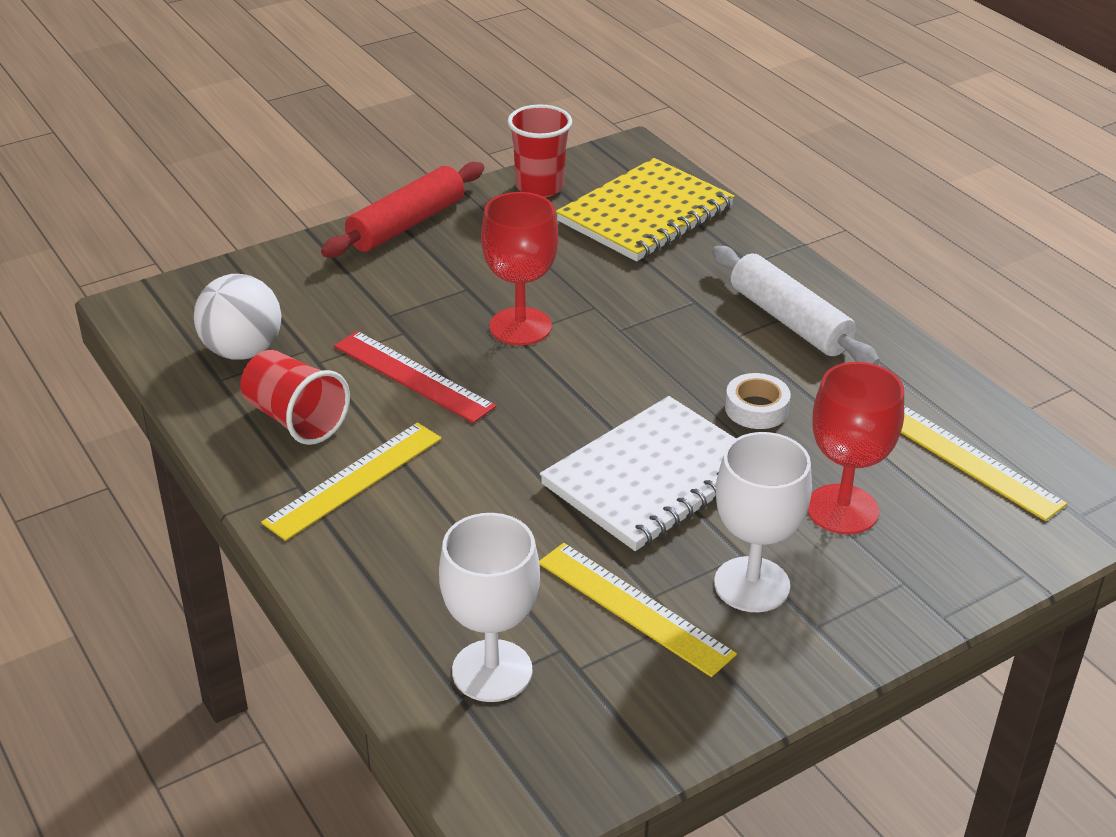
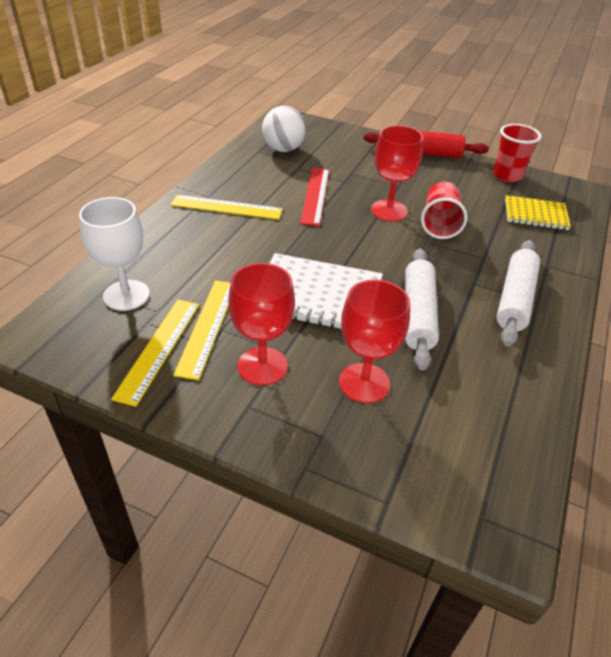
camera: 55 degrees right, 5 degrees up
red cup [241,350,350,445] -> red cup moved to [421,182,467,239]
yellow notebook [556,158,735,261] -> yellow notebook [505,195,571,230], size x0.62
white goblet [714,432,812,612] -> red goblet [228,263,295,385]
white tape [725,373,791,429] -> white rolling pin [405,248,439,371]
yellow ruler [901,406,1067,521] -> yellow ruler moved to [111,300,199,407]

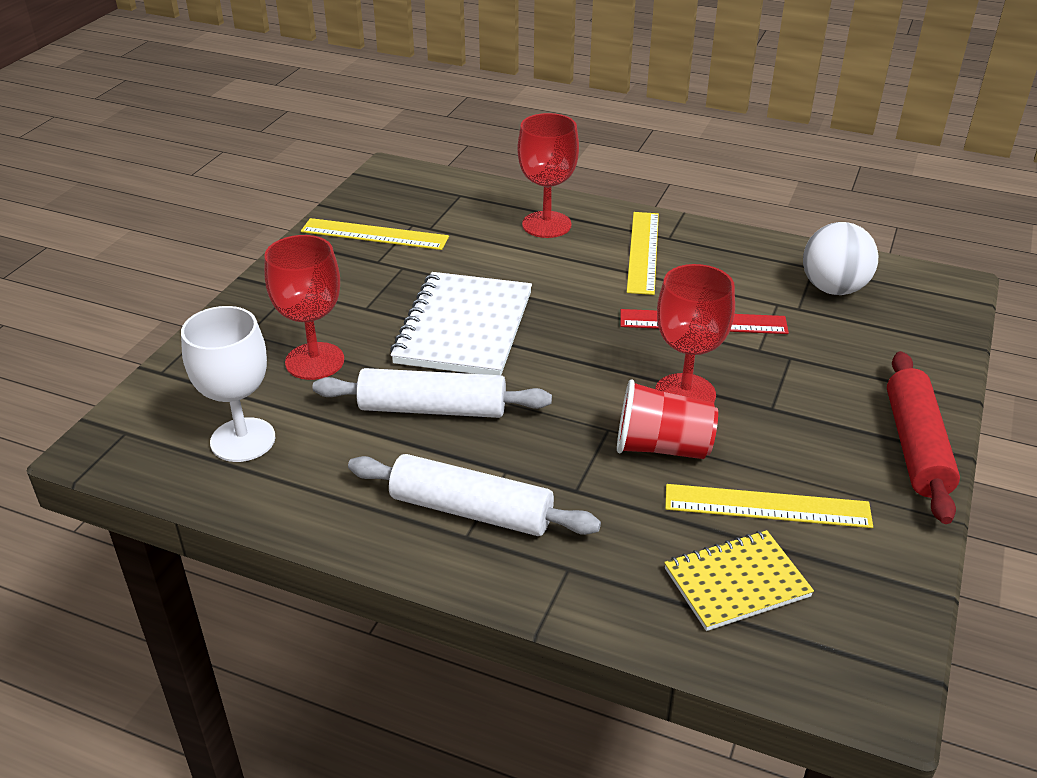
camera: 90 degrees right, 5 degrees down
white goblet [79,197,150,311] -> white goblet moved to [181,306,275,462]
yellow ruler [173,280,230,380] -> yellow ruler moved to [665,484,873,528]
red goblet [228,263,295,385] -> red goblet moved to [517,113,579,238]
red cup [493,124,542,182] -> none
yellow notebook [505,195,571,230] -> yellow notebook turned 60 degrees clockwise [664,530,814,631]

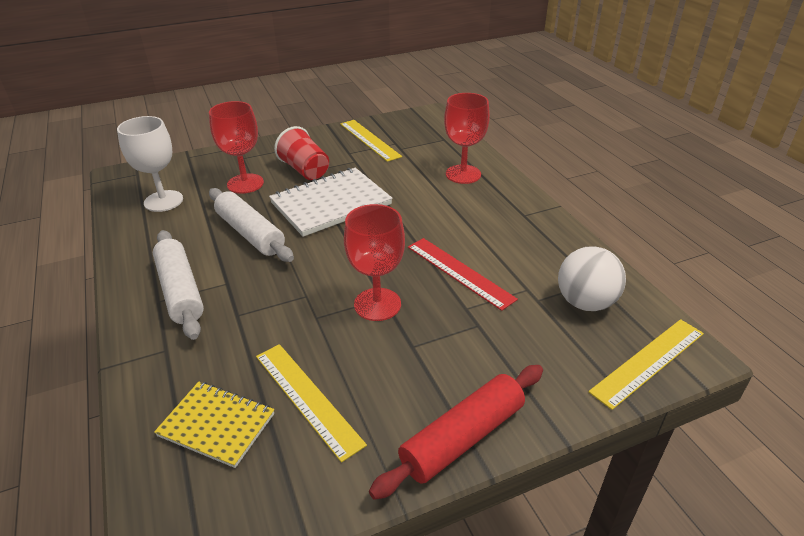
camera: 45 degrees right, 0 degrees up
red cup [617,380,718,459] -> red cup moved to [274,126,329,180]
yellow ruler [627,212,659,295] -> yellow ruler moved to [589,319,704,410]

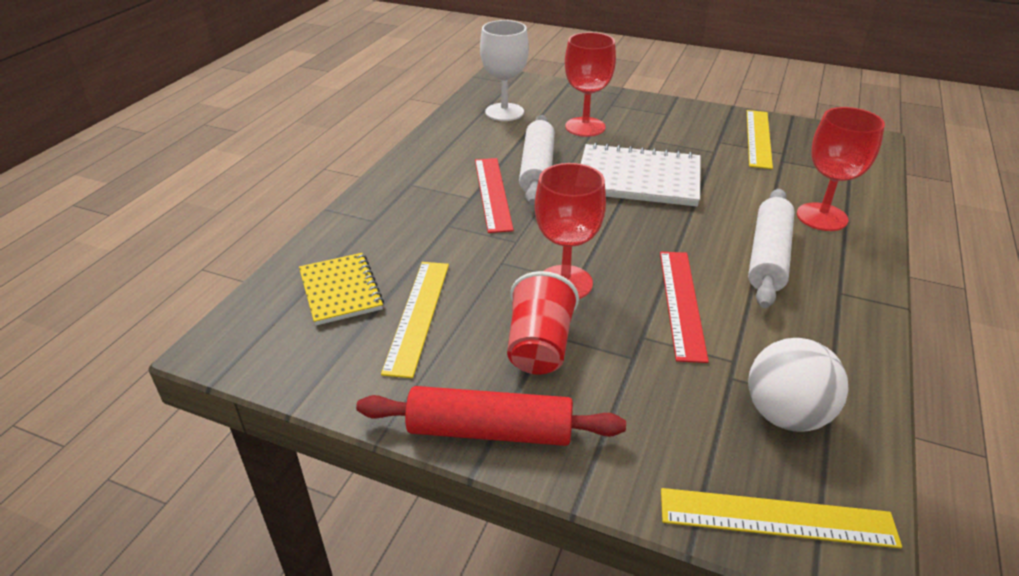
camera: 45 degrees right, 0 degrees up
white rolling pin [153,230,204,340] -> white rolling pin moved to [748,189,795,308]
red cup [274,126,329,180] -> red cup moved to [507,271,579,375]
none -> red ruler [475,158,514,233]

